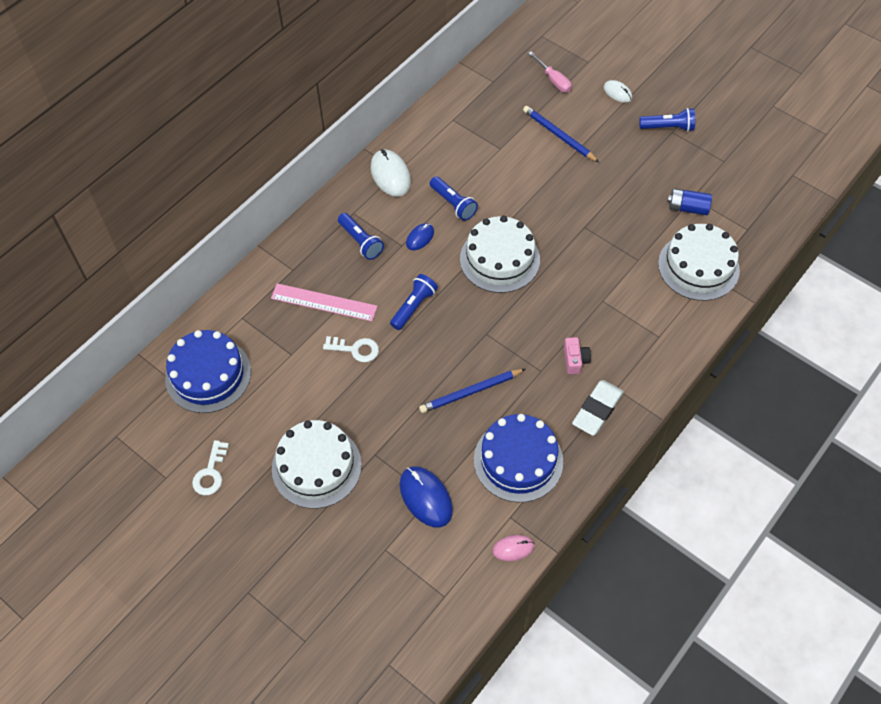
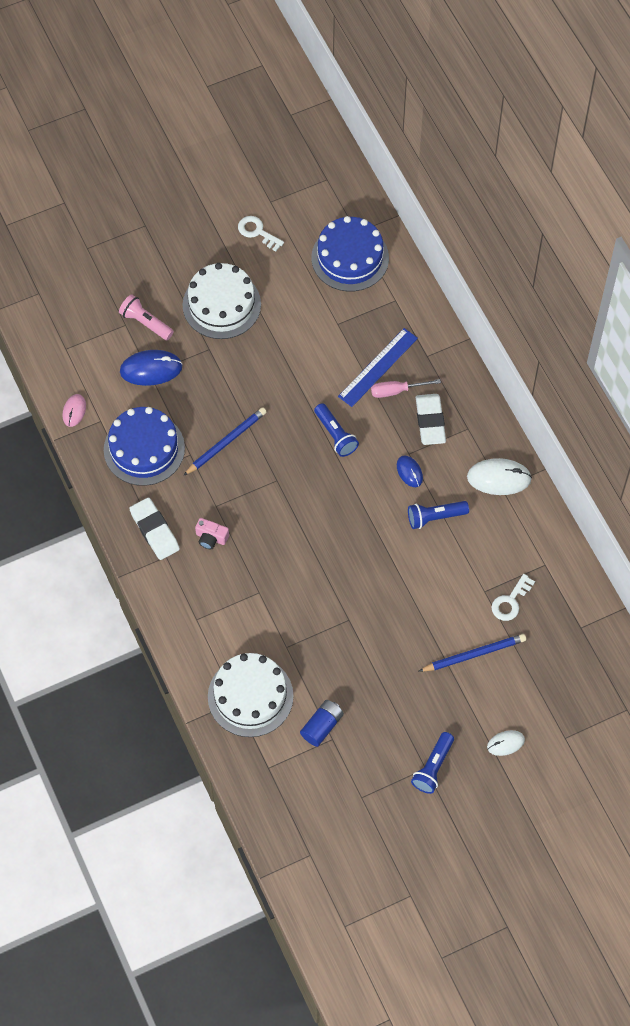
camera: 115 degrees right, 5 degrees up
pink ruler [271,283,378,321] -> blue ruler [338,328,418,407]
white key [323,336,379,362] -> white key moved to [491,574,535,621]
blue flashlight [338,213,384,260] -> white eraser [416,394,446,445]
blue pencil [419,369,525,413] -> blue pencil turned 45 degrees clockwise [183,407,266,476]
white cake [460,216,540,293] -> none
pink screwdriver [528,51,572,92] -> pink screwdriver moved to [371,379,441,398]
none -> pink flashlight [119,294,174,340]

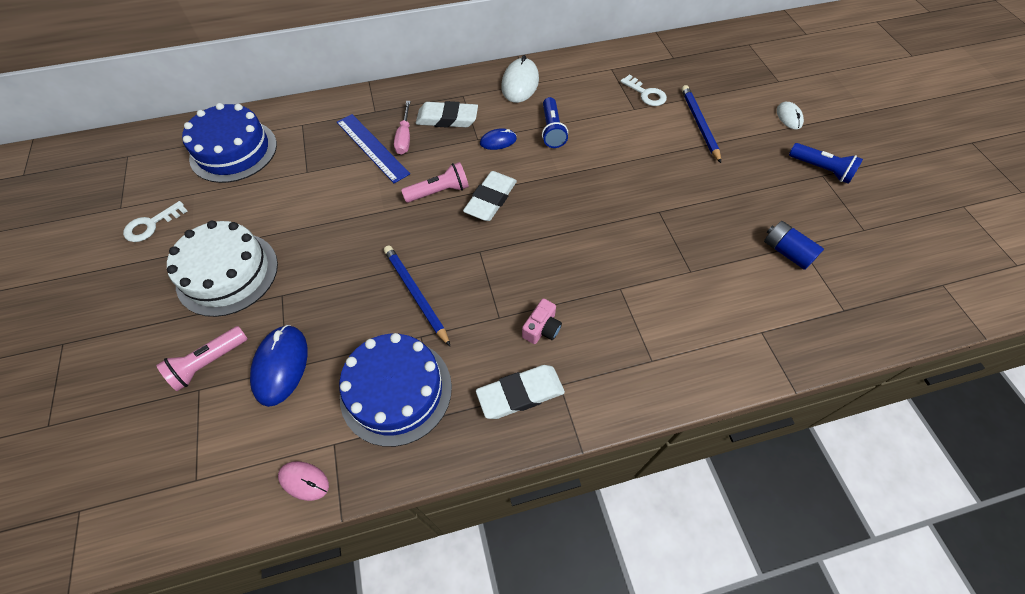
camera: 80 degrees left, 5 degrees down
white cake [208,653,293,737] -> none
blue flashlight [314,403,359,457] -> pink flashlight [401,162,469,203]
none -> white eraser [463,171,517,221]

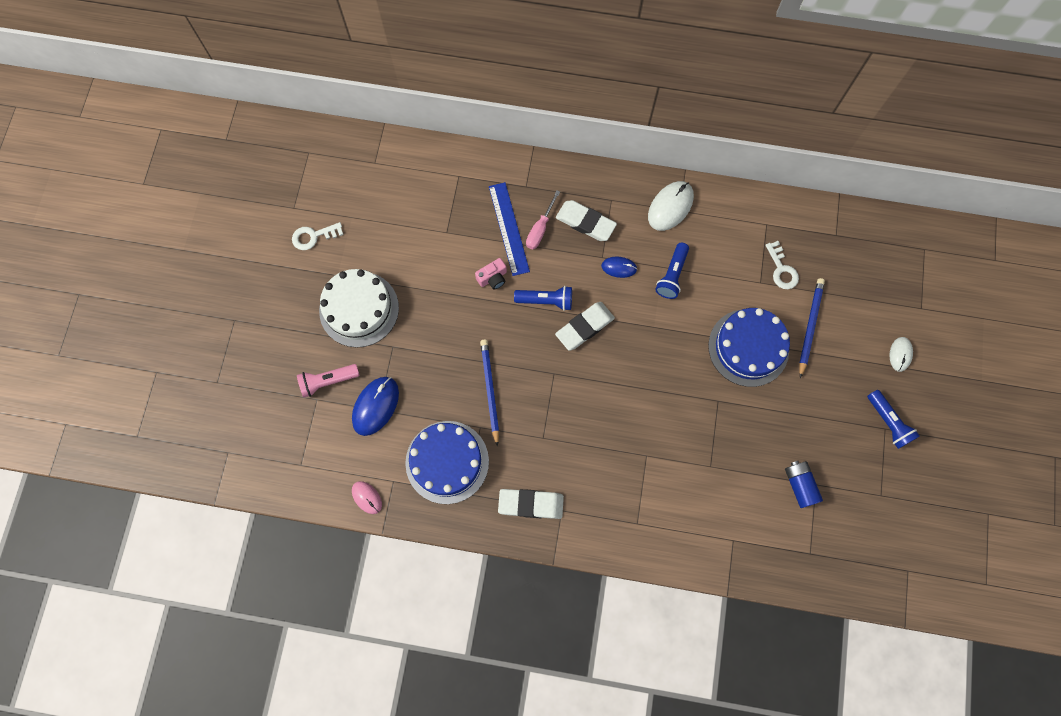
camera: 25 degrees right, 15 degrees up
blue cake [182,103,277,183] -> blue cake moved to [708,308,790,387]
pink flashlight [401,162,469,203] -> blue flashlight [514,286,572,311]
pink camera [522,299,562,344] -> pink camera moved to [475,258,507,290]

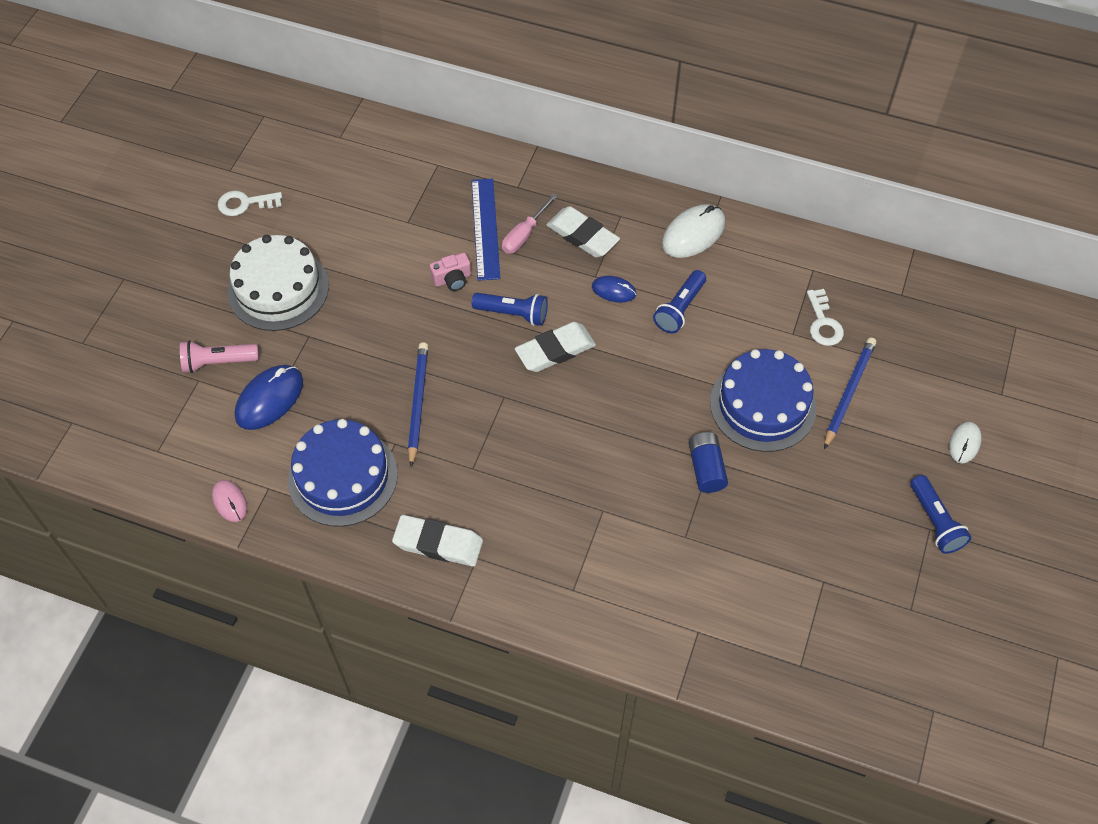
camera: 10 degrees right, 15 degrees down
blue battery [785,461,823,508] -> blue battery moved to [688,432,728,493]

